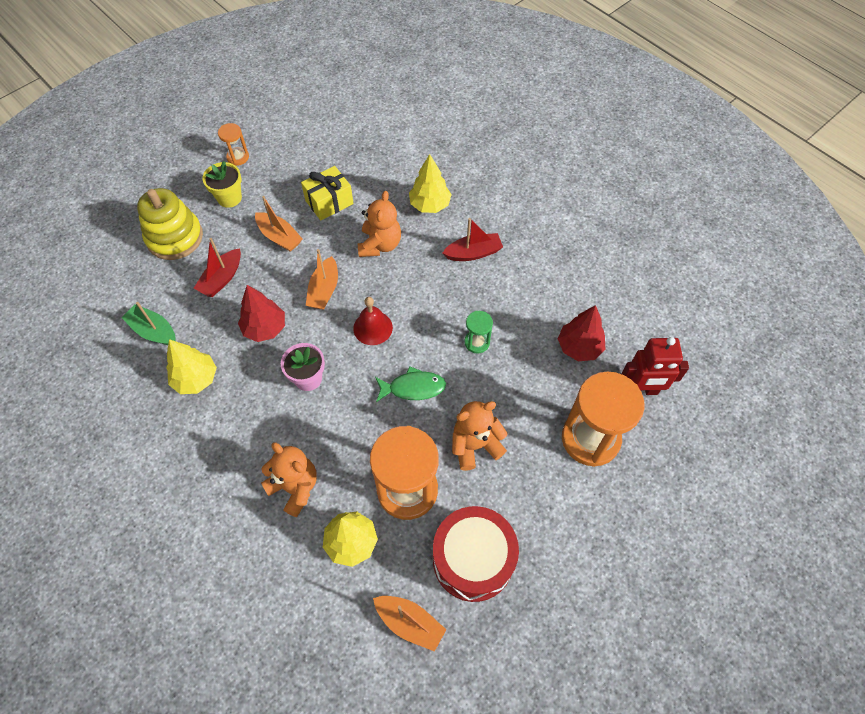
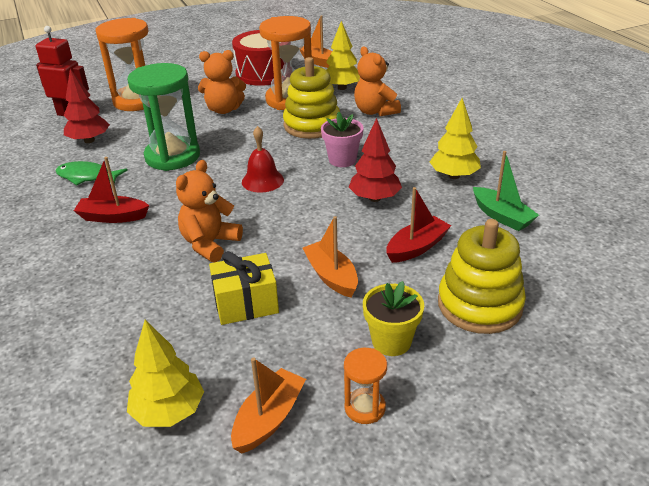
camera: 160 degrees left, 25 degrees down
orange boat [306,249,338,310] -> orange boat moved to [231,357,306,454]
green fish [375,366,446,402] -> green fish moved to [56,161,128,185]
yellow tree [409,154,452,213] -> yellow tree moved to [127,320,204,427]
green hourglass [464,311,493,354] -> green hourglass [127,63,200,171], size x2.14
none -> yellow stacking toy [283,57,340,139]

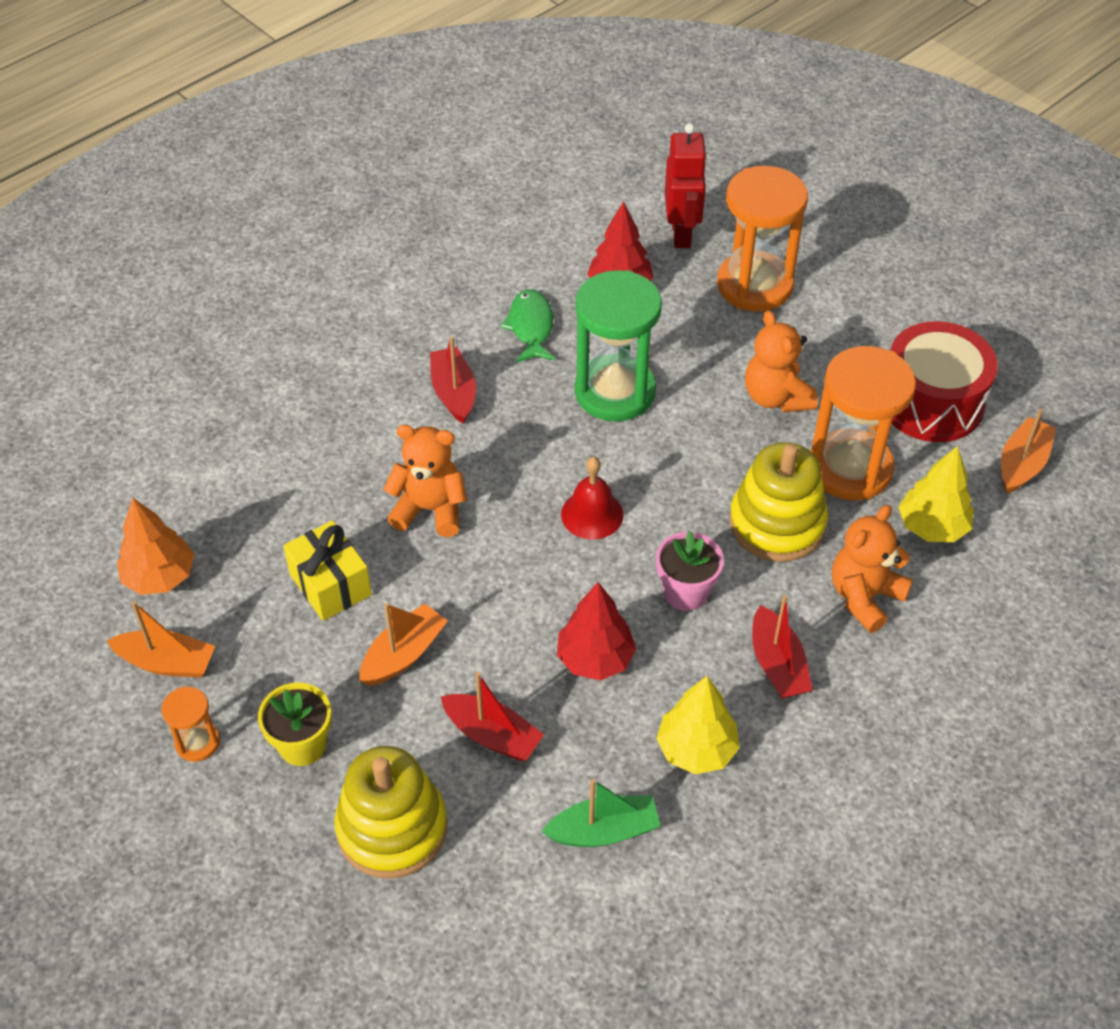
camera: 70 degrees right, 15 degrees up
yellow tree [127,320,204,427] -> orange tree [117,497,195,595]
green boat [473,151,539,231] -> green boat turned 135 degrees counterclockwise [542,779,660,847]
none -> red boat [752,595,813,699]

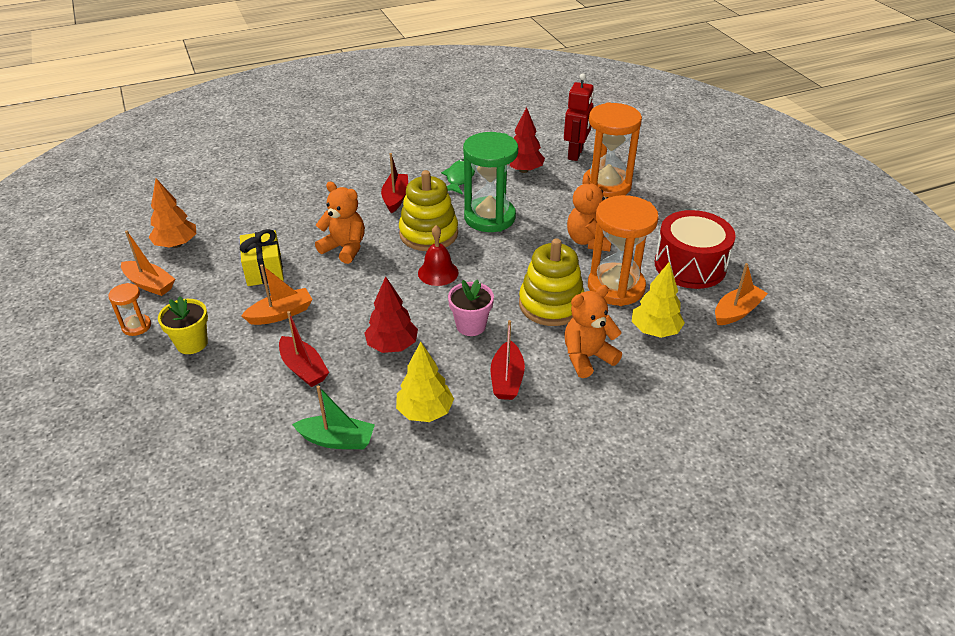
camera: 20 degrees right, 10 degrees down
yellow stacking toy [334,746,447,878] -> yellow stacking toy moved to [399,170,458,251]

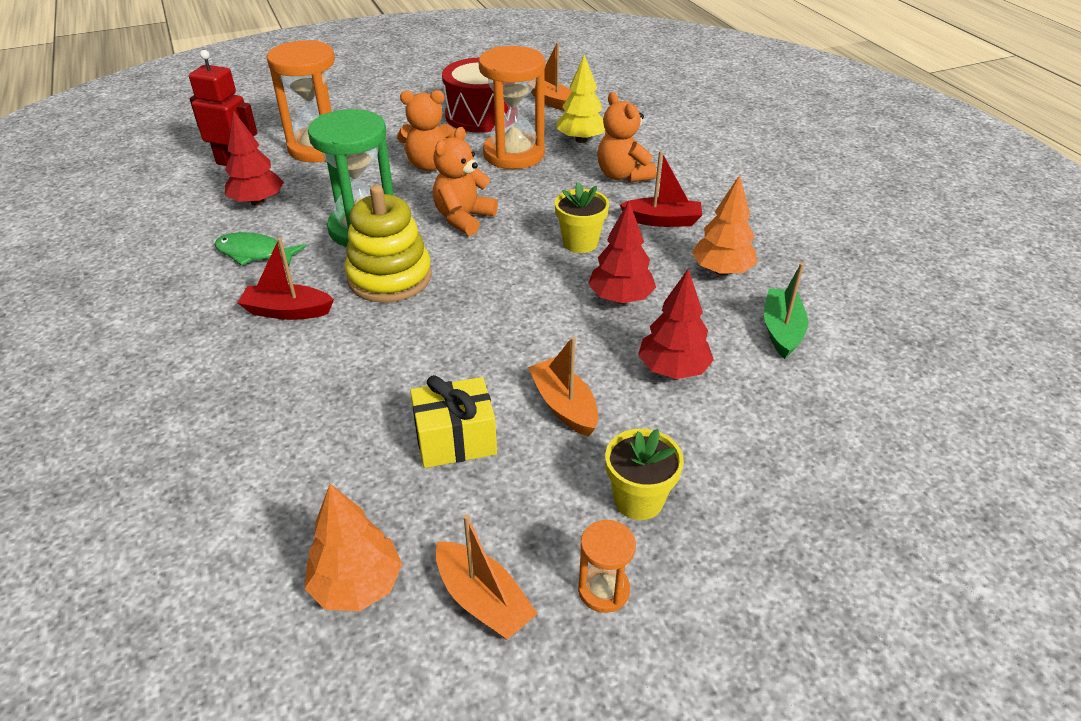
camera: 90 degrees left, 0 degrees up
orange boat [121,230,175,296] -> orange boat turned 105 degrees clockwise [435,514,538,639]
red boat [279,311,329,387] -> red tree [638,269,714,379]
orange teddy bear [315,182,365,264] -> orange teddy bear moved to [433,127,498,236]
yellow tree [396,342,454,422] -> orange tree [692,175,757,276]
red bell [418,225,459,286] -> none
pink flower pot [448,280,494,336] -> yellow flower pot [555,182,609,253]
yellow stacking toy [519,238,584,326] -> none

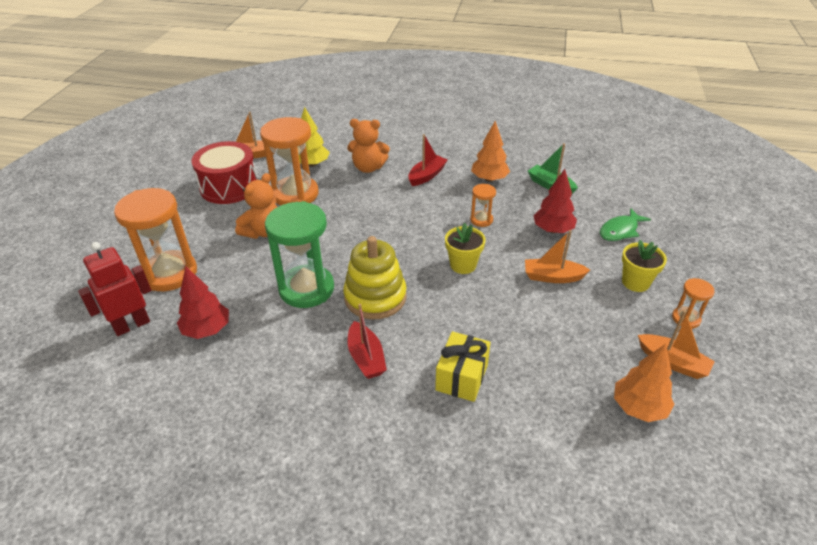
camera: 55 degrees left, 0 degrees up
green fish [214,232,306,266] -> green fish moved to [600,209,651,241]
red boat [238,238,334,320] -> red boat turned 60 degrees counterclockwise [348,304,387,379]
yellow gift [410,375,497,468] -> yellow gift moved to [435,331,491,402]
orange teddy bear [433,127,498,236] -> none
orange boat [435,514,538,639] -> orange boat turned 45 degrees clockwise [638,310,715,379]
yellow flower pot [555,182,609,253] -> yellow flower pot moved to [445,223,485,274]
red tree [588,201,656,303] -> orange hourglass [470,184,496,227]

